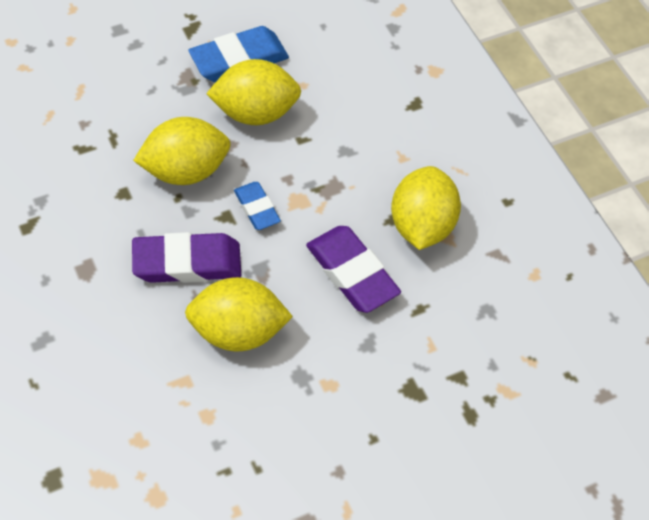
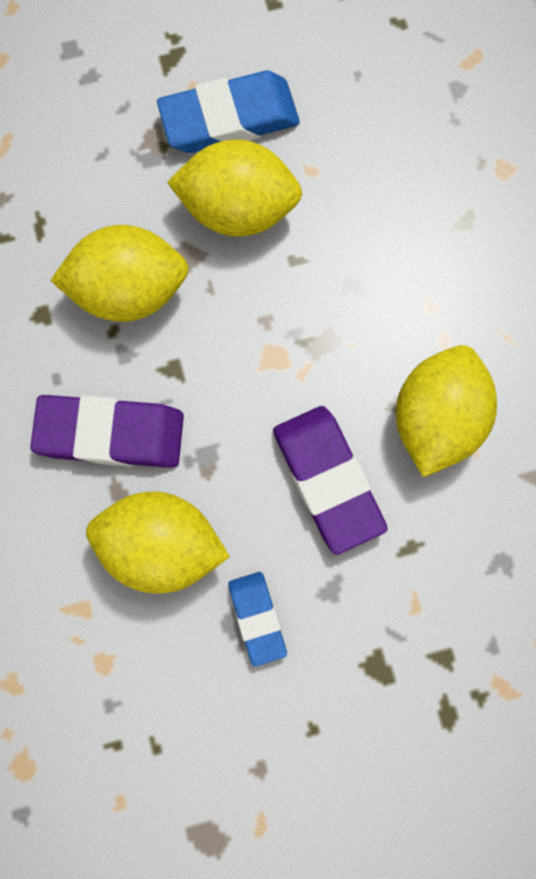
camera: 15 degrees right, 20 degrees up
blue eraser [234,182,281,230] -> blue eraser moved to [228,572,287,667]

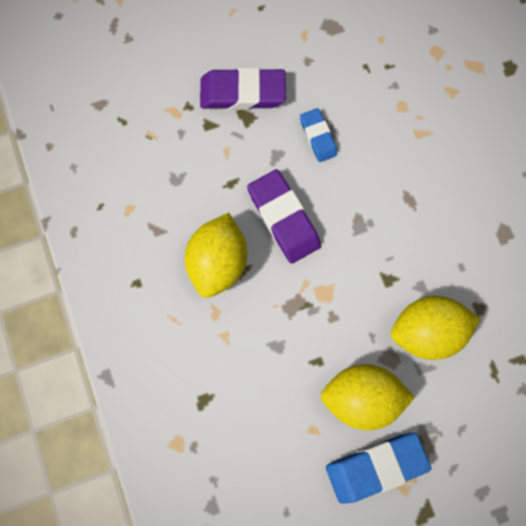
camera: 175 degrees right, 0 degrees up
purple eraser [30,395,184,468] -> purple eraser moved to [200,67,286,110]
yellow lemon [86,491,230,594] -> none

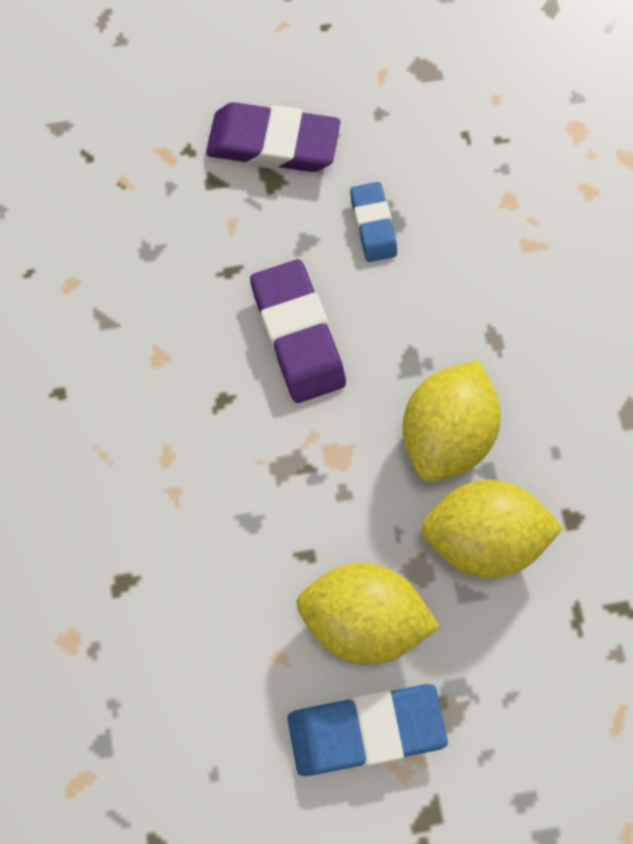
camera: 10 degrees right, 5 degrees down
yellow lemon [185,213,247,298] -> yellow lemon moved to [402,360,501,482]

